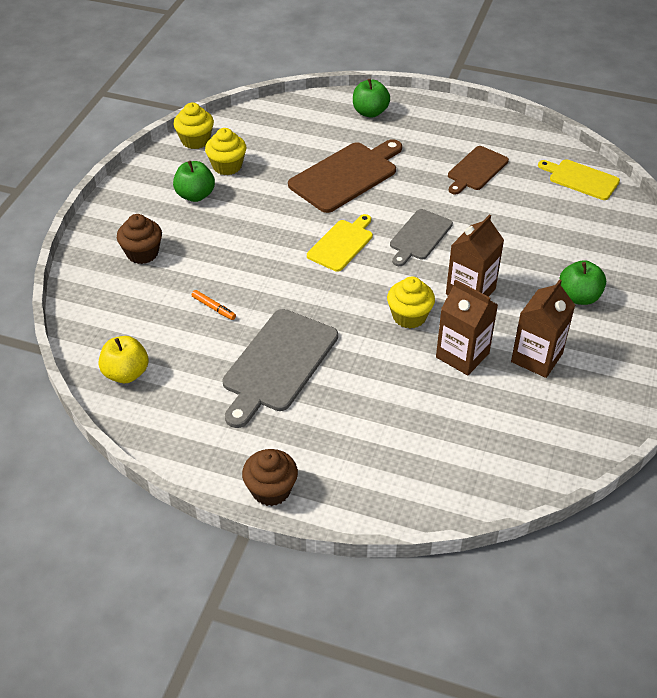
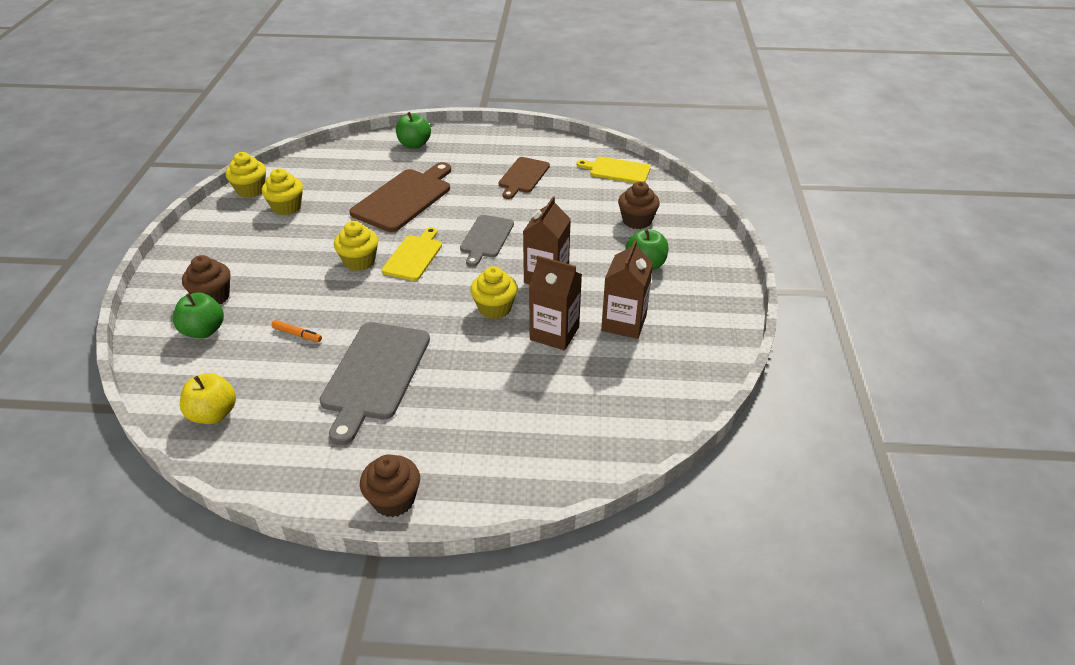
camera: 15 degrees left, 5 degrees down
green apple [173,161,215,202] -> green apple moved to [173,293,224,338]
none -> yellow cupcake [334,221,378,271]
none -> brown cupcake [618,181,660,229]

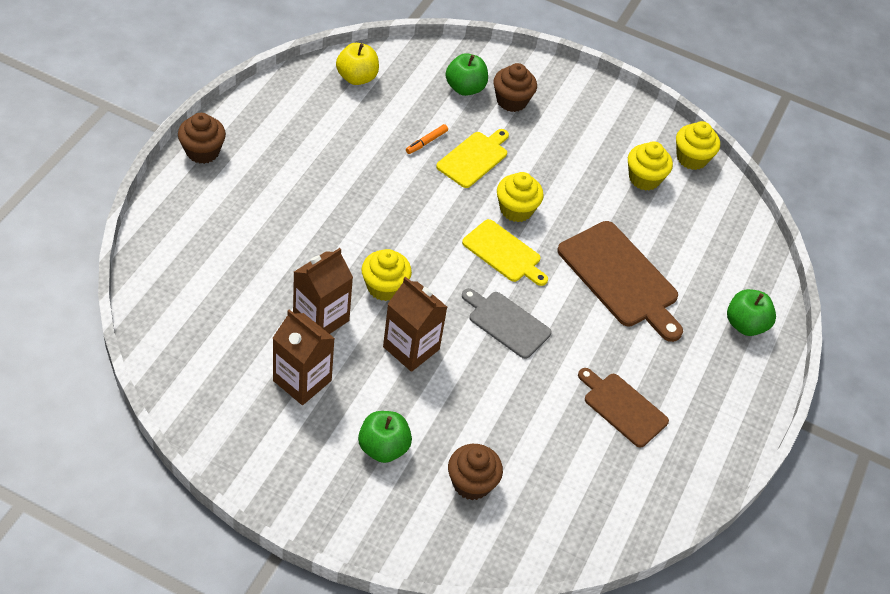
camera: 105 degrees right, 10 degrees up
grey cutting board [320,322,430,445] -> none
yellow cutting board [576,157,651,183] -> yellow cutting board moved to [436,129,509,188]

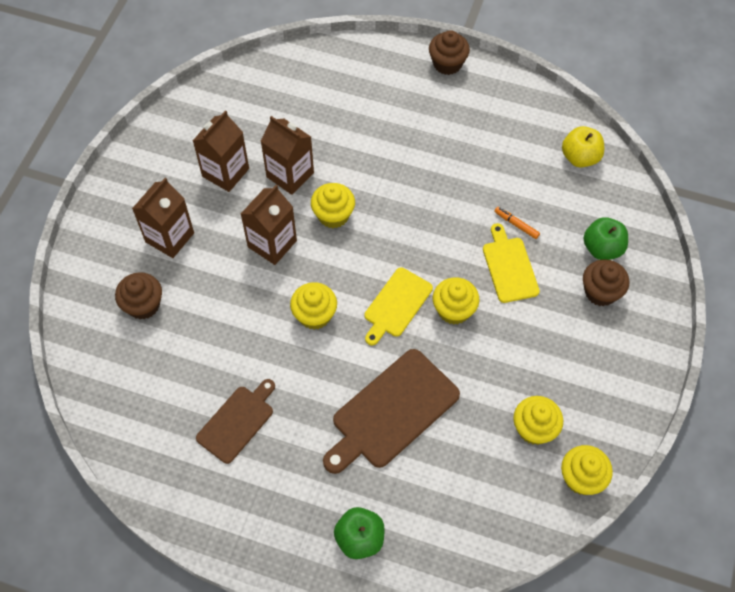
camera: 90 degrees right, 10 degrees up
green apple [358,411,412,463] -> brown carton [132,178,194,258]
yellow cutting board [436,129,509,188] -> yellow cutting board turned 135 degrees counterclockwise [483,223,540,303]
grey cutting board [462,288,552,359] -> yellow cupcake [290,282,337,329]

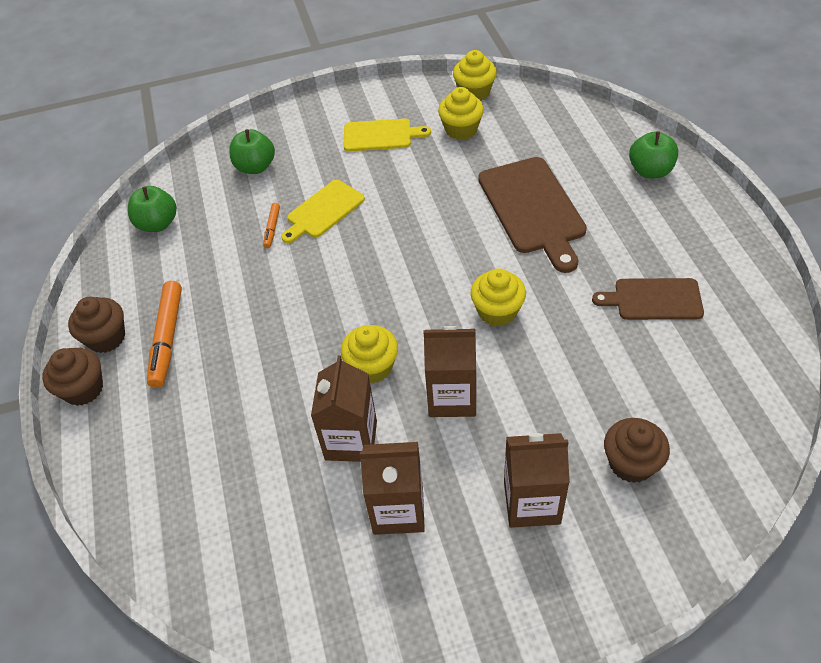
camera: 120 degrees left, 10 degrees down
brown cutting board [323,349,460,474] -> brown cutting board turned 60 degrees clockwise [478,157,587,273]
yellow cutting board [365,268,433,345] -> yellow cutting board moved to [344,119,431,152]
yellow cupcake [433,277,479,325] -> none
yellow apple [562,126,604,168] -> green apple [128,186,177,232]
brown cupcake [583,259,629,306] -> brown cupcake moved to [68,297,125,353]
none -> orange marker [147,281,182,388]

